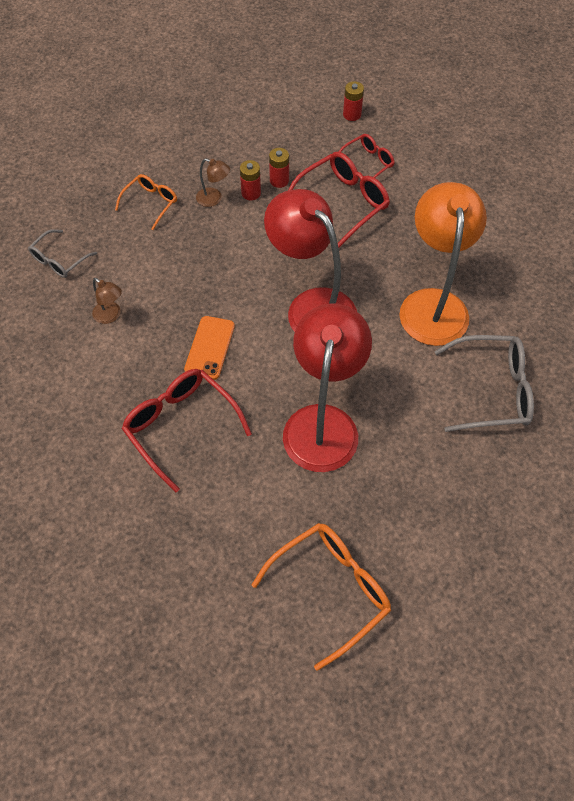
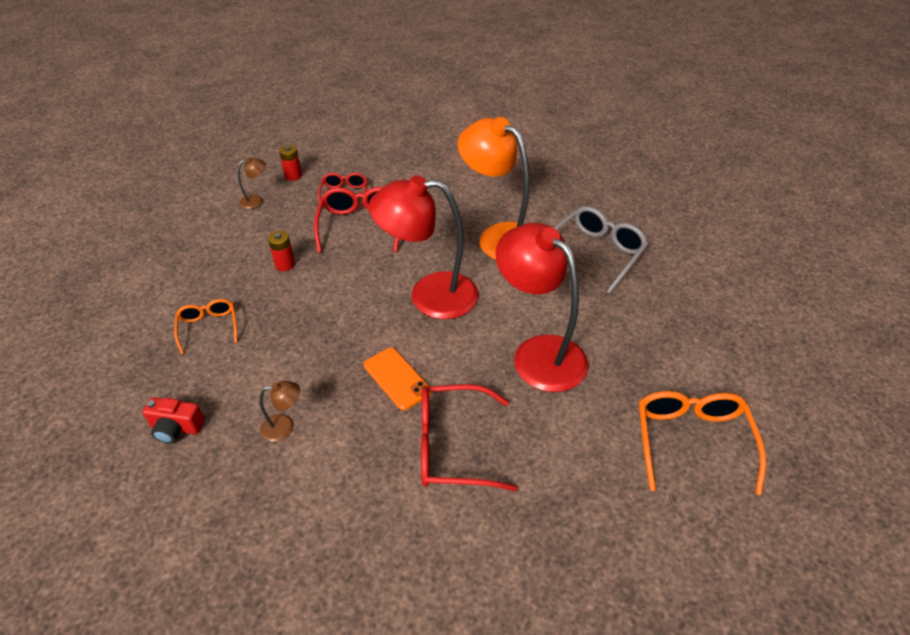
camera: 50 degrees left, 15 degrees down
grey glasses [28,229,97,278] -> red camera [142,397,205,444]
brown lamp [196,159,230,207] -> brown lamp moved to [238,157,266,209]
red battery [269,148,289,188] -> none

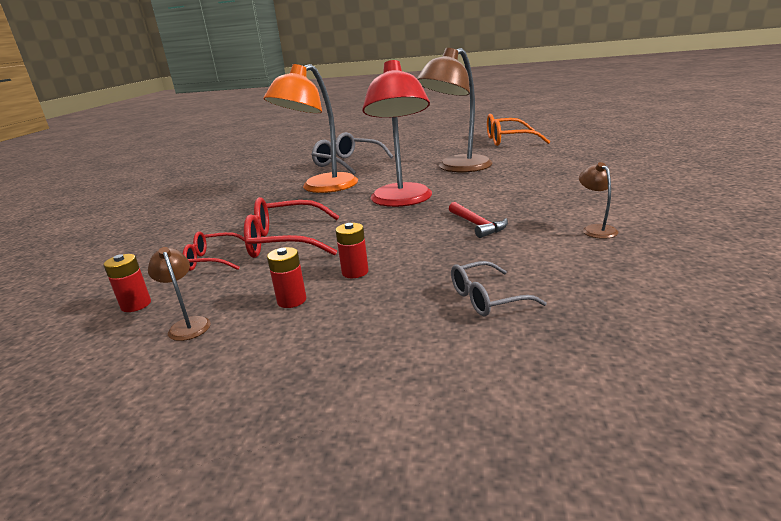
camera: 90 degrees left, 20 degrees down
red camera [142,397,205,444] -> none
orange glasses [174,299,238,355] -> grey glasses [451,261,547,316]
orange phone [364,348,432,410] -> none
red glasses [421,384,518,491] -> none
red lamp [495,223,589,392] -> brown lamp [417,48,492,173]
none -> red battery [267,247,306,308]
none -> red hammer [449,202,508,238]

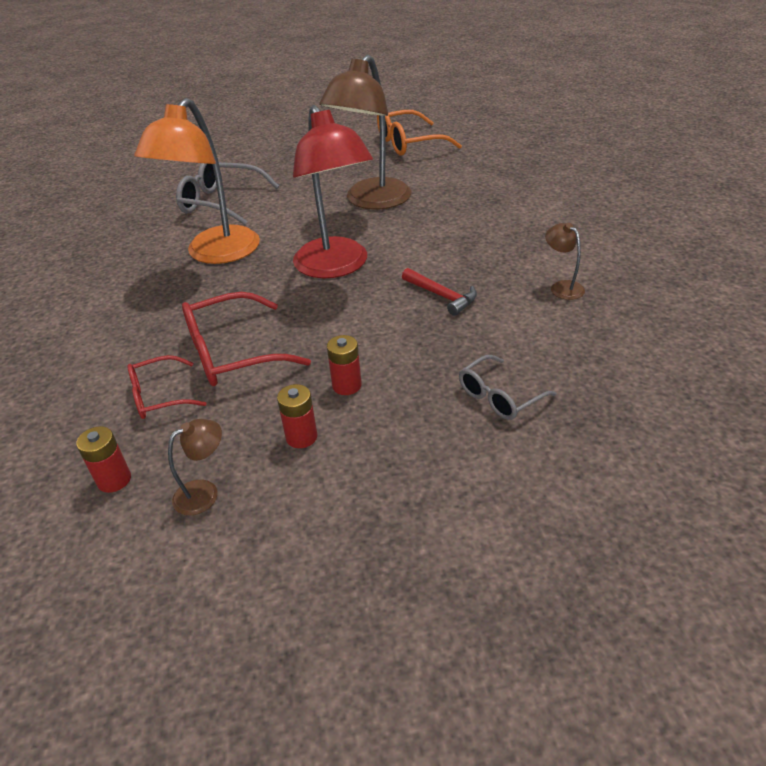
camera: 20 degrees left, 15 degrees up
brown lamp [148,247,211,341] -> brown lamp turned 105 degrees clockwise [168,419,222,515]

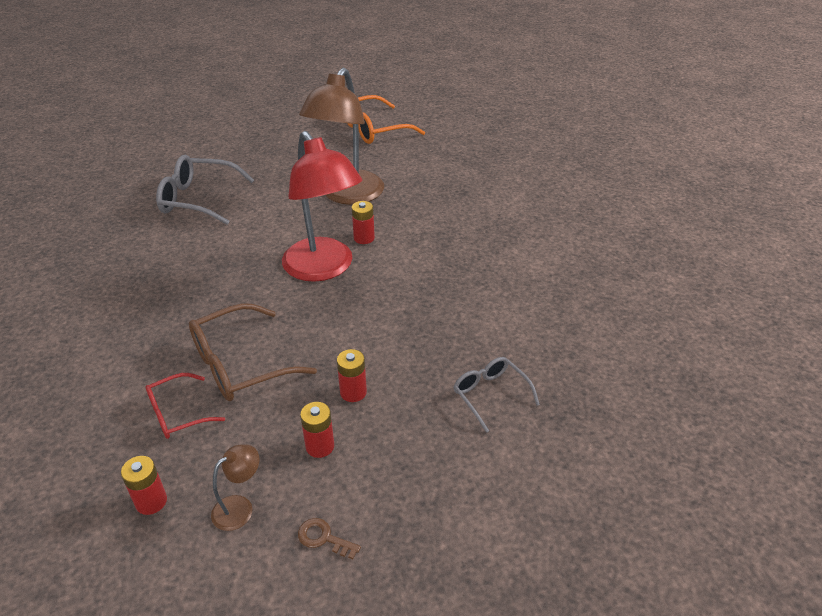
camera: 10 degrees left, 0 degrees up
orange lamp [134,98,260,264] -> none
red glasses [182,292,311,386] -> brown glasses [189,303,317,401]
red hammer [402,268,477,316] -> none
grey glasses [459,355,556,420] -> grey glasses turned 105 degrees clockwise [454,357,540,433]
brown lamp [545,223,585,300] -> none
none -> brown key [298,518,361,559]
none -> red battery [352,201,375,244]

